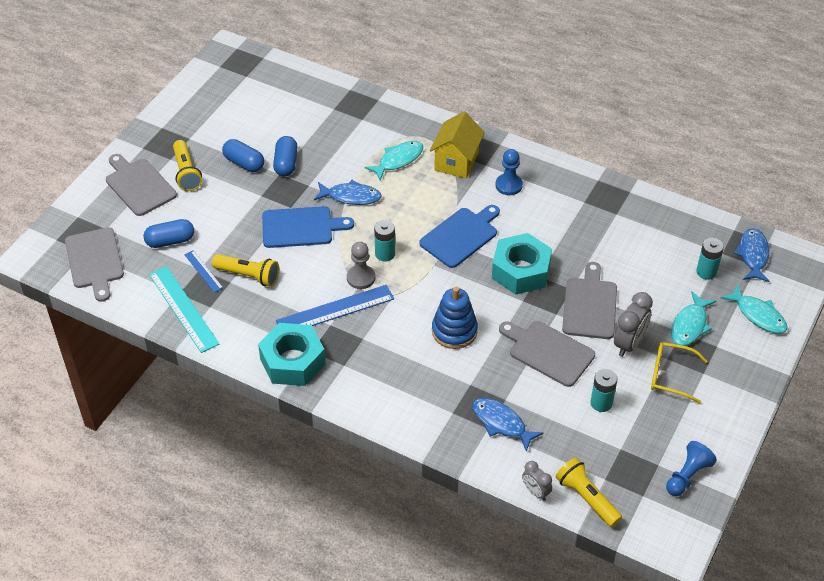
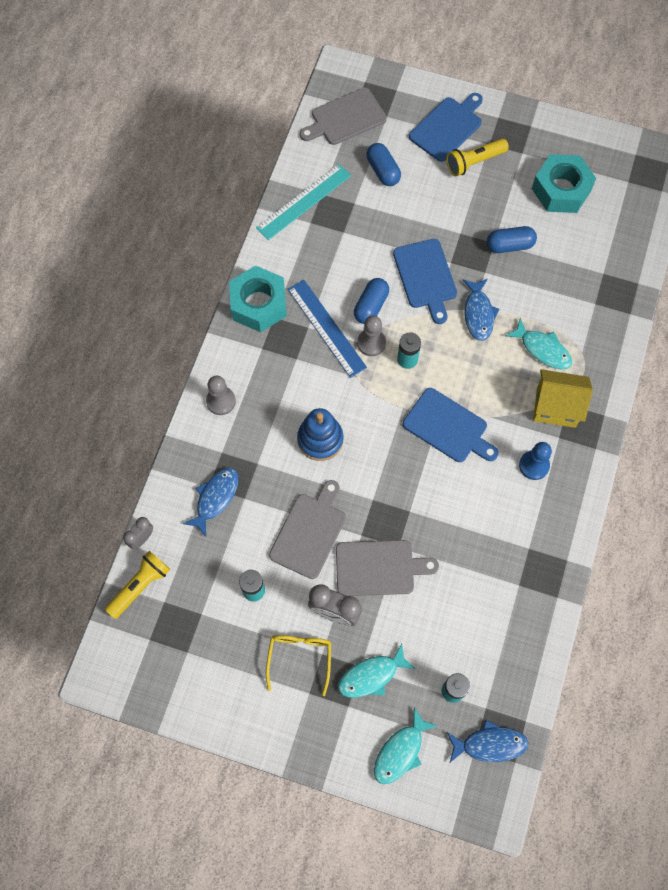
camera: 80 degrees right, 20 degrees up
grey cutting board [106,154,177,216] -> blue cutting board [409,93,483,162]
blue ruler [184,250,223,293] -> none
yellow flashlight [212,254,279,287] -> none
blue capsule [222,139,264,172] -> blue capsule moved to [354,278,389,324]
turquoise nut [492,233,552,295] -> turquoise nut moved to [532,154,596,213]
blue pawn [666,441,717,496] -> none
turquoise fish [671,291,716,346] -> turquoise fish turned 45 degrees counterclockwise [338,643,415,698]
none -> grey pawn [206,376,236,415]

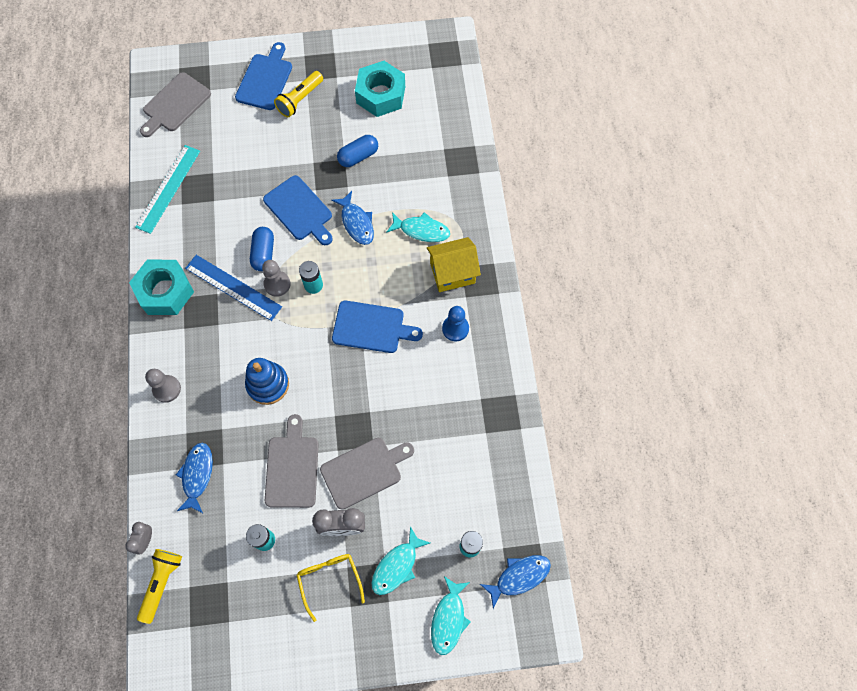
camera: 25 degrees left, 0 degrees up
blue capsule [366,143,401,186] -> none

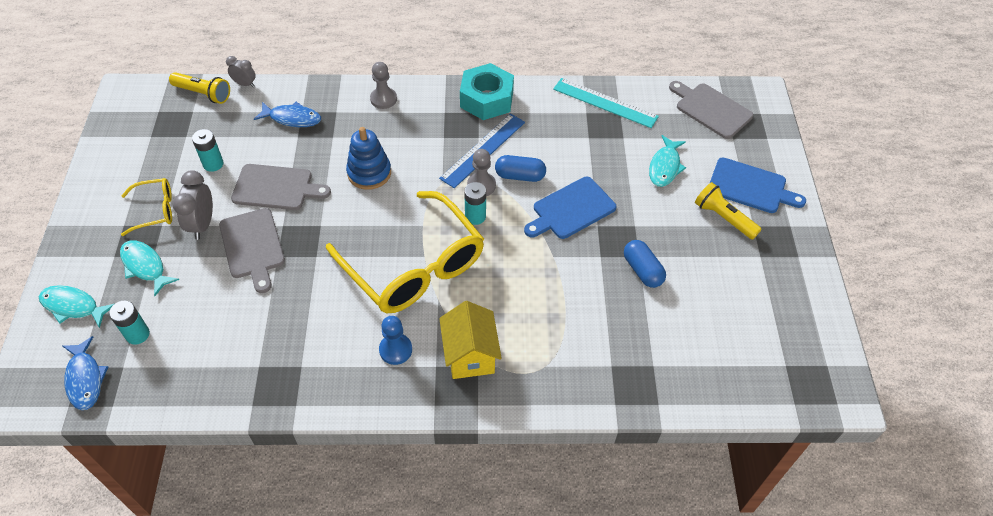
camera: 95 degrees right, 15 degrees down
blue fish [331,191,374,245] -> none
blue cutting board [332,301,423,353] -> yellow glasses [326,191,484,313]
turquoise nut [355,61,405,117] -> none
turquoise fish [386,212,450,242] -> turquoise fish moved to [649,135,686,187]

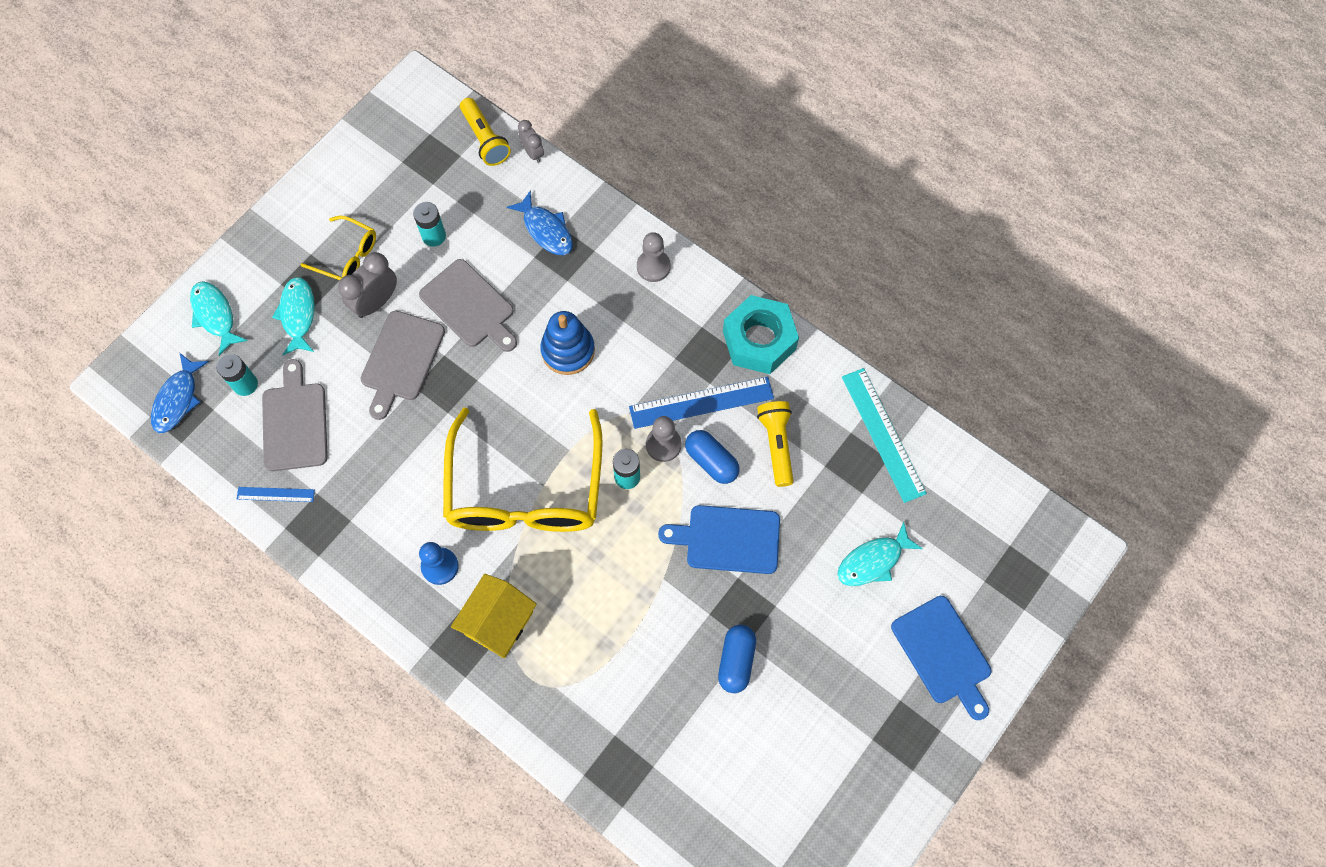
camera: 40 degrees right, 15 degrees up
grey cutting board [669,81,753,139] -> grey cutting board moved to [262,359,328,471]
yellow flashlight [695,182,762,240] -> yellow flashlight moved to [757,401,794,487]
none -> blue ruler [237,487,315,502]

